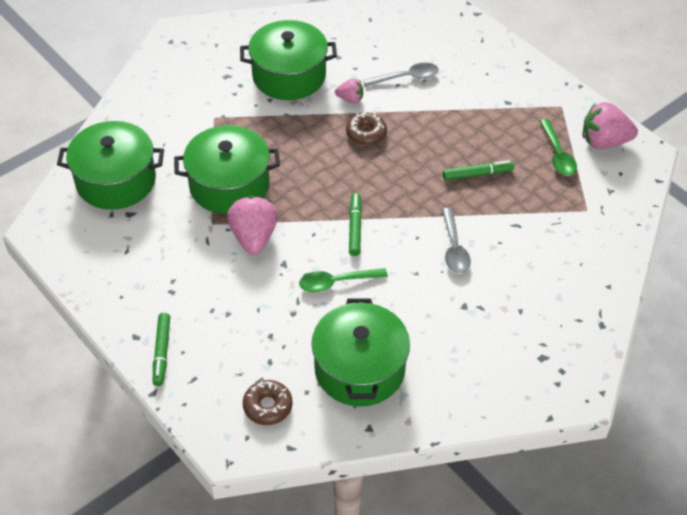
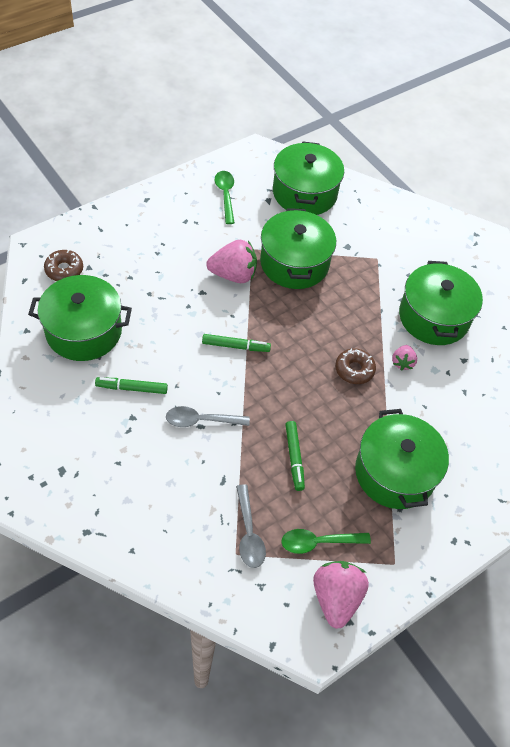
camera: 90 degrees right, 5 degrees up
green marker [153,313,170,386] -> green marker moved to [95,377,168,394]
green spoon [299,268,388,292] -> green spoon moved to [215,171,235,224]
grey spoon [363,63,439,87] -> grey spoon moved to [236,484,266,568]
none -> green pot [355,409,449,509]

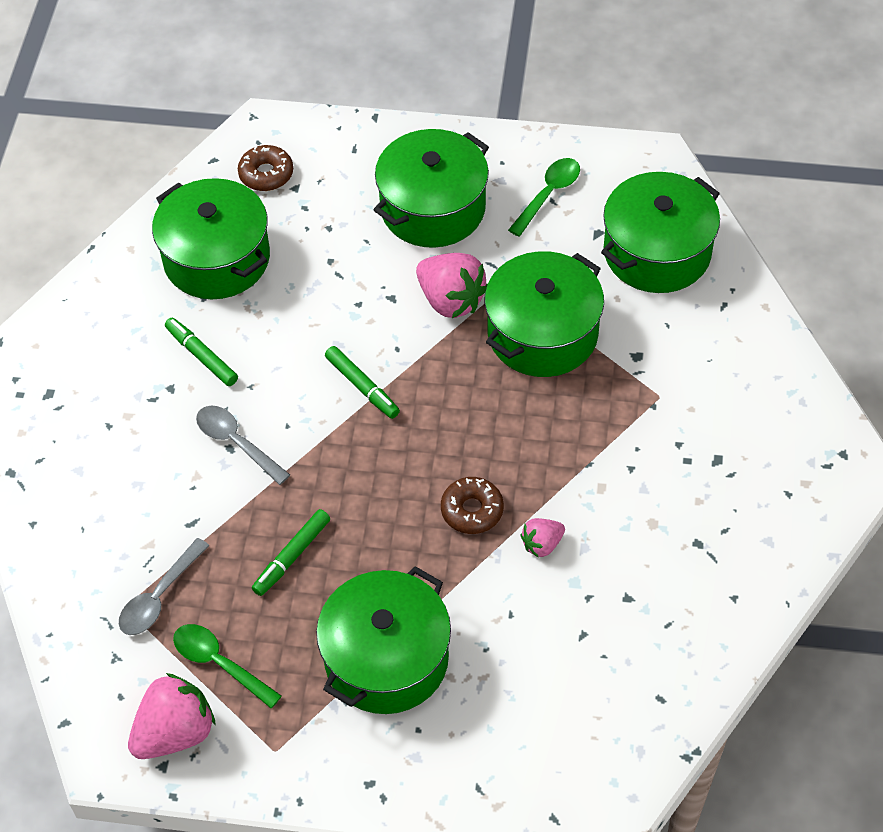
camera: 50 degrees right, 0 degrees up
green pot [399,261,483,345] -> green pot moved to [374,129,489,248]

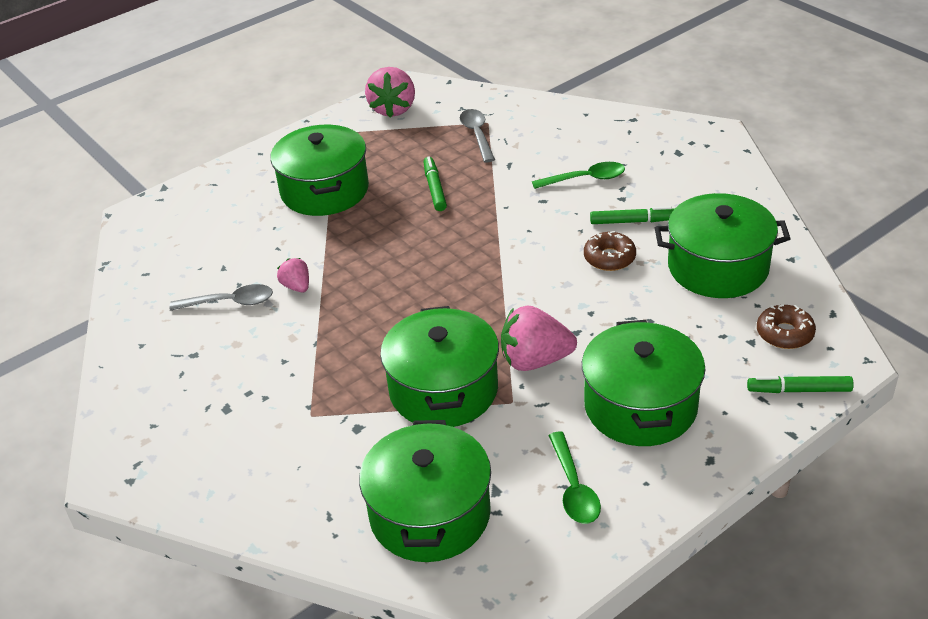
camera: 135 degrees right, 15 degrees down
green spoon [173,624,282,708] -> green spoon moved to [532,162,625,189]
grey spoon [196,406,290,485] -> grey spoon moved to [169,284,273,311]
green marker [325,346,400,419] -> green marker moved to [747,376,854,393]
brown donut [441,477,504,534] -> brown donut moved to [584,231,636,271]
pink strawberry [521,518,565,558] -> pink strawberry turned 45 degrees counterclockwise [277,258,309,292]

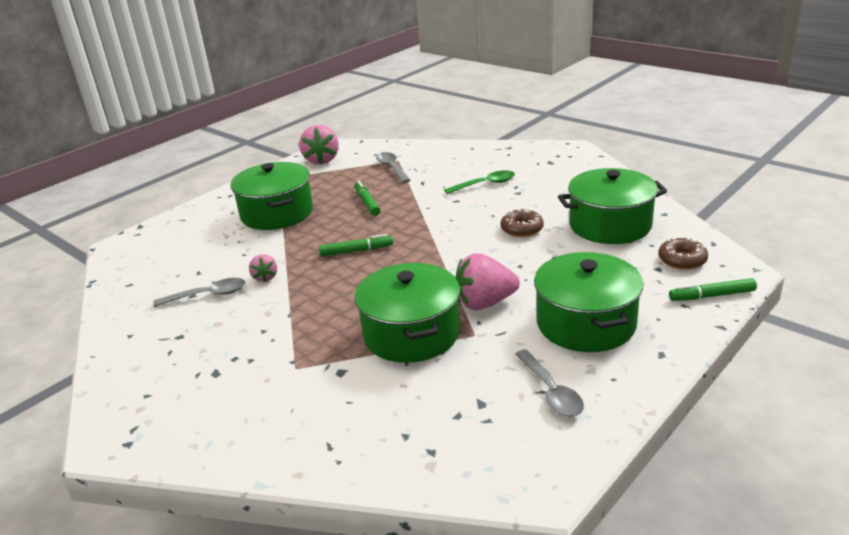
camera: 10 degrees left, 10 degrees down
pink strawberry [277,258,309,292] -> pink strawberry turned 150 degrees counterclockwise [249,254,277,282]
green pot [359,420,491,562] -> none
green spoon [548,431,601,524] -> grey spoon [515,349,584,417]
green marker [590,206,674,224] -> green marker moved to [319,234,393,256]

